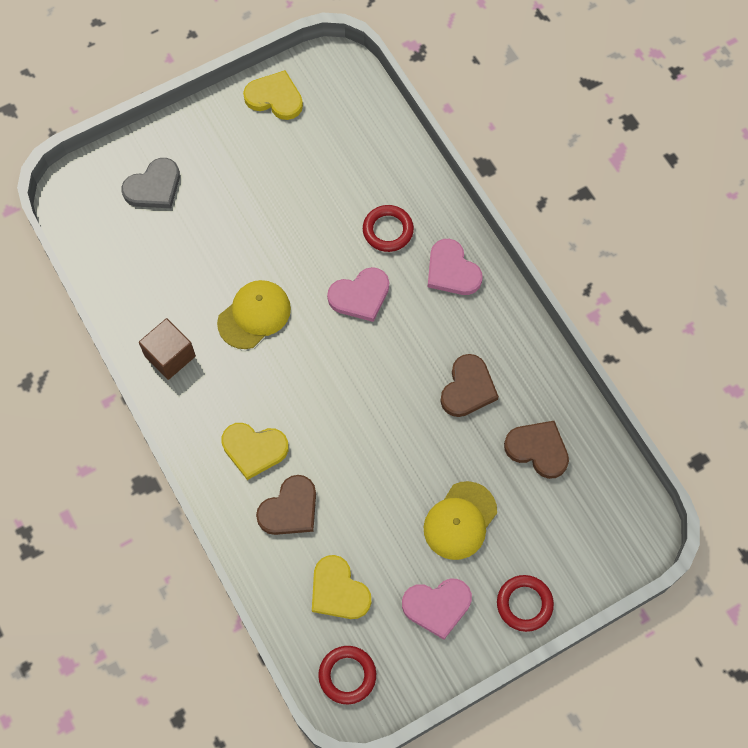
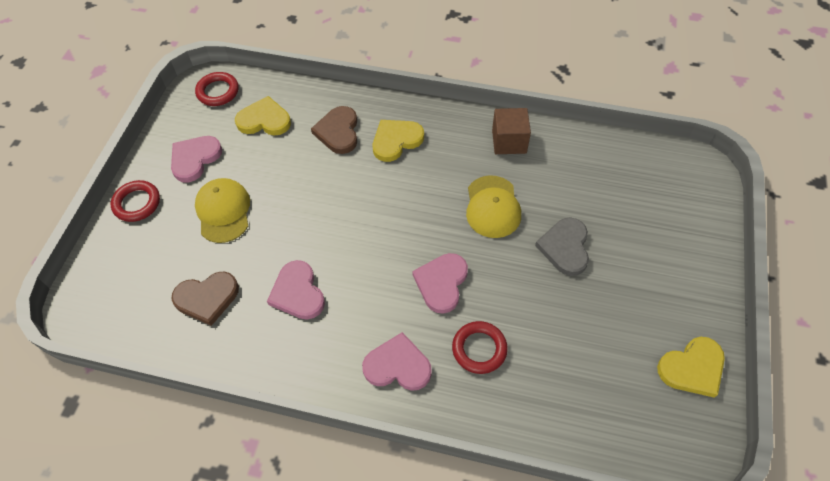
camera: 135 degrees right, 10 degrees down
grey heart [121,158,180,208] -> grey heart moved to [535,217,589,276]
brown heart [440,354,499,417] -> pink heart [267,260,325,320]

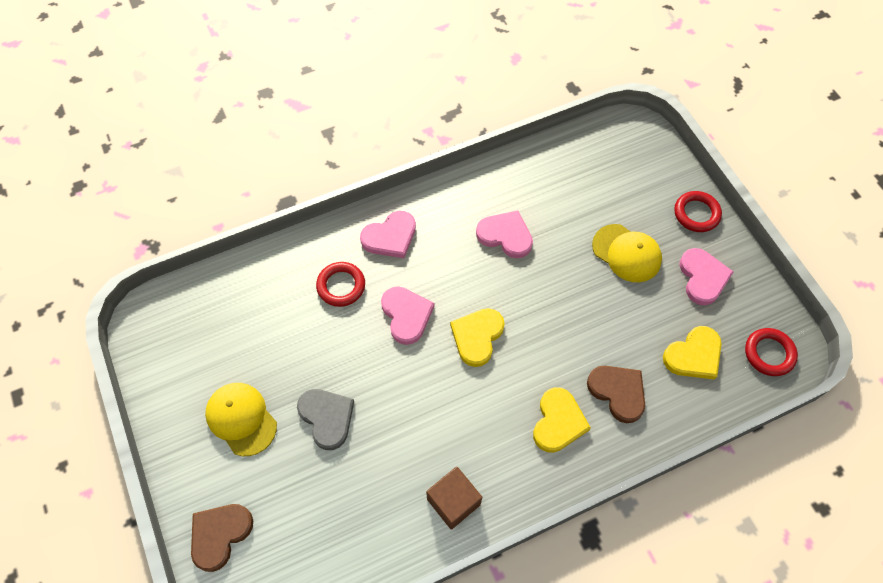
camera: 140 degrees right, 5 degrees up
brown heart [172,272,239,326] -> brown heart moved to [191,504,253,572]
yellow cap [466,175,521,238] -> yellow cap moved to [205,383,277,456]
yellow heart [657,337,725,398] -> yellow heart moved to [450,308,505,367]

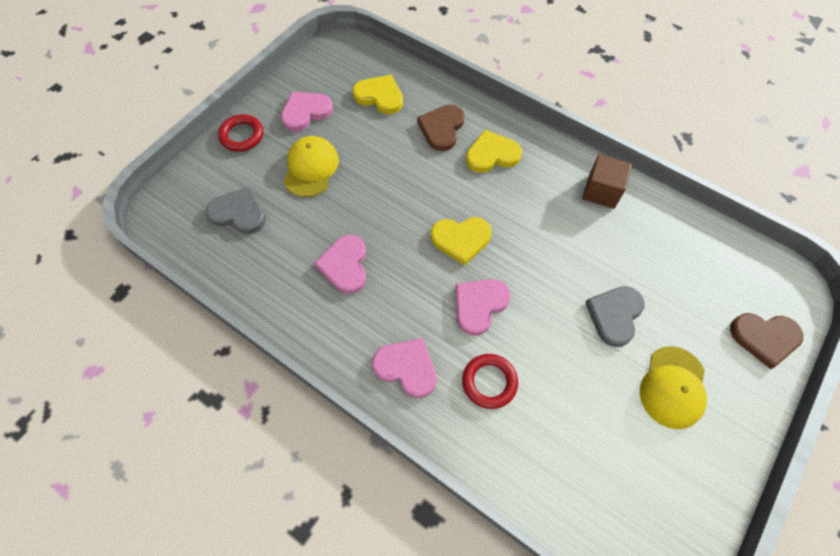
camera: 120 degrees left, 0 degrees up
red ring [745,328,798,376] -> none
none -> grey heart [206,187,266,234]

